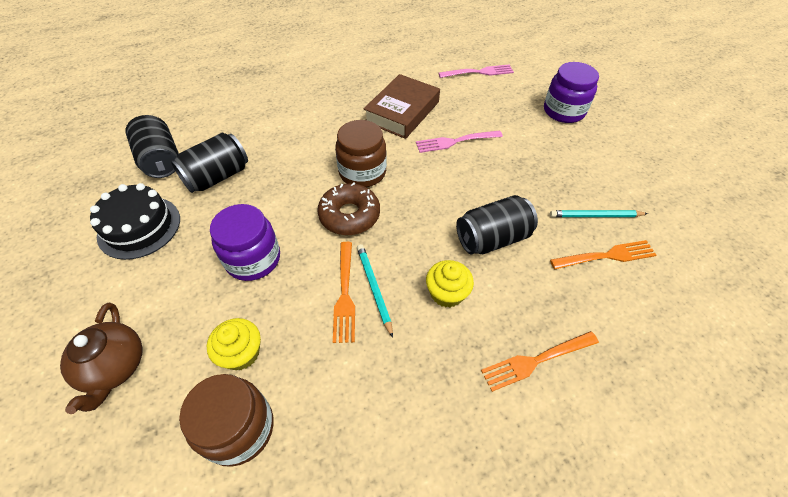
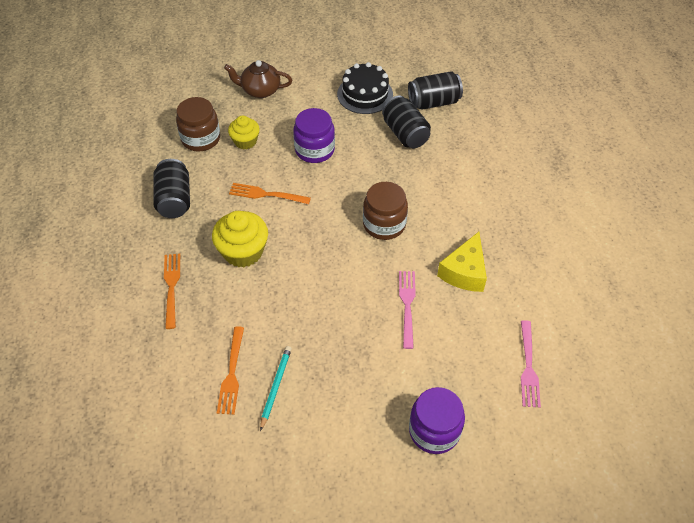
camera: 105 degrees right, 0 degrees up
brown donut [317,182,380,235] -> none
turquoise pencil [357,244,393,338] -> none
brown book [364,74,440,139] -> yellow cheese [437,232,487,292]
yellow cupcake [426,260,474,308] -> yellow cupcake [212,211,268,267], size x1.58
black can [456,195,538,254] -> black can moved to [153,159,190,218]

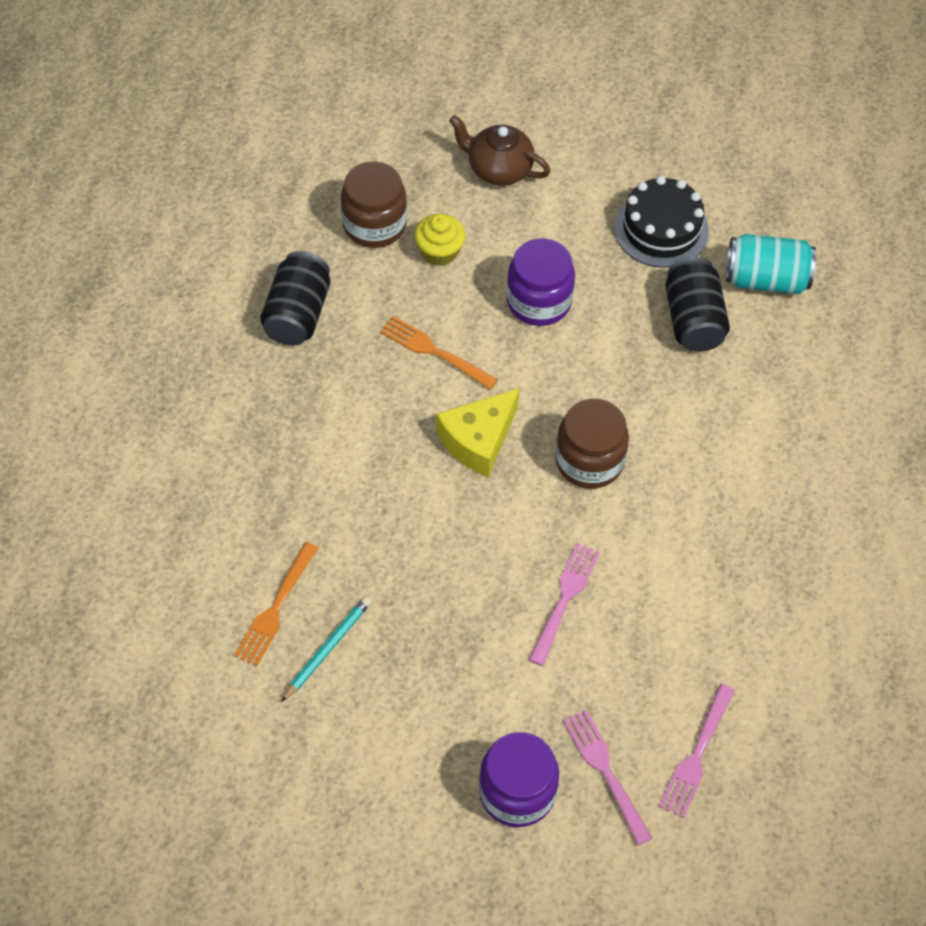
camera: 20 degrees right, 5 degrees up
orange fork [164,254,180,329] -> none
yellow cupcake [212,211,268,267] -> none
black can [408,71,463,110] -> turquoise can [726,234,816,294]
yellow cheese [437,232,487,292] -> yellow cheese moved to [436,388,520,477]
none -> pink fork [563,710,653,845]

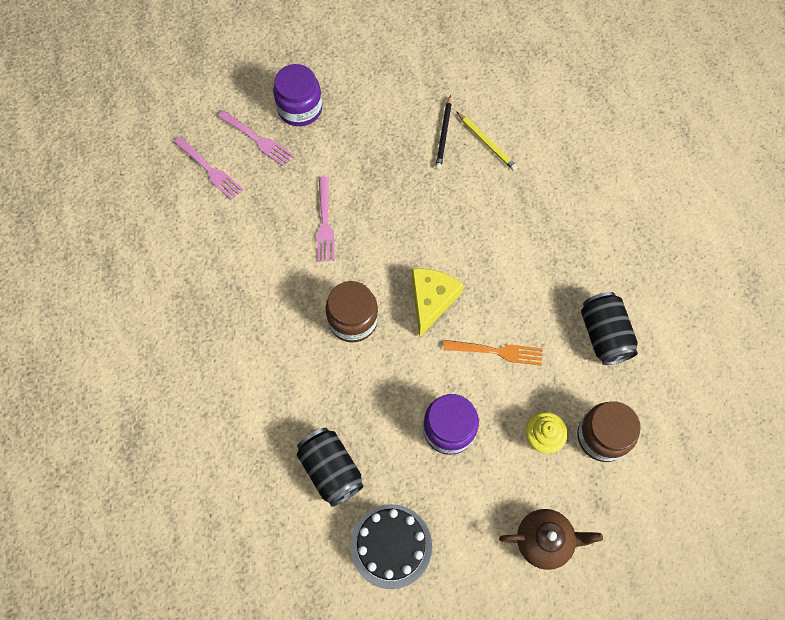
camera: 155 degrees right, 10 degrees up
orange fork [234,542,318,666] -> yellow pencil [457,112,517,171]
turquoise pencil [281,597,371,702] -> black pencil [435,95,452,170]
pink fork [659,684,735,818] -> pink fork turned 135 degrees clockwise [174,136,243,200]
turquoise can [726,234,816,294] -> none

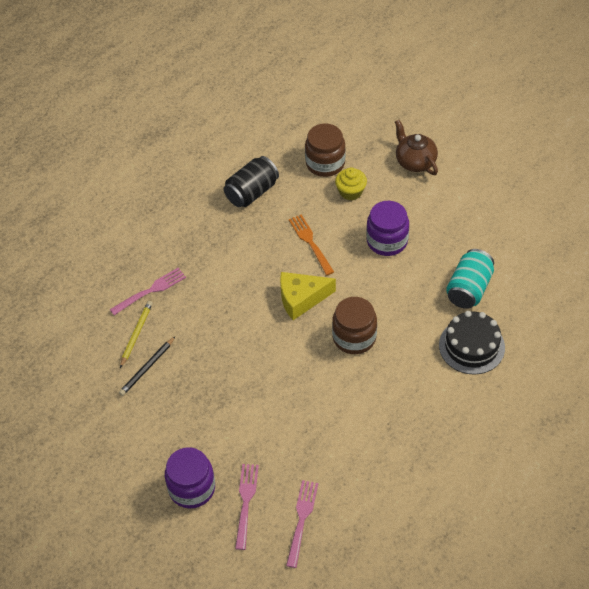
camera: 120 degrees left, 15 degrees down
black can [297,428,364,507] -> turquoise can [446,249,494,309]
pink fork [317,177,335,262] -> pink fork moved to [110,268,186,315]
black cake [350,504,432,589] -> black cake moved to [439,311,505,375]
black pencil [435,95,452,170] -> black pencil turned 150 degrees clockwise [119,336,176,396]

